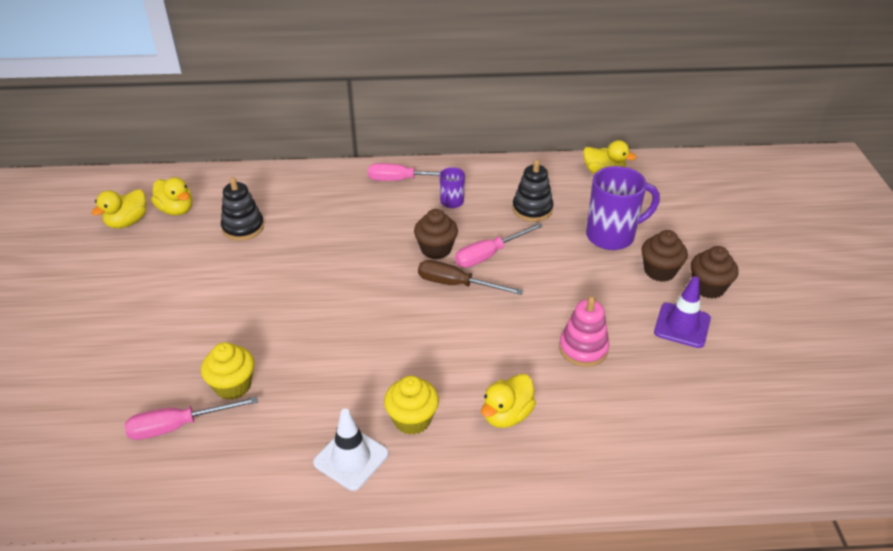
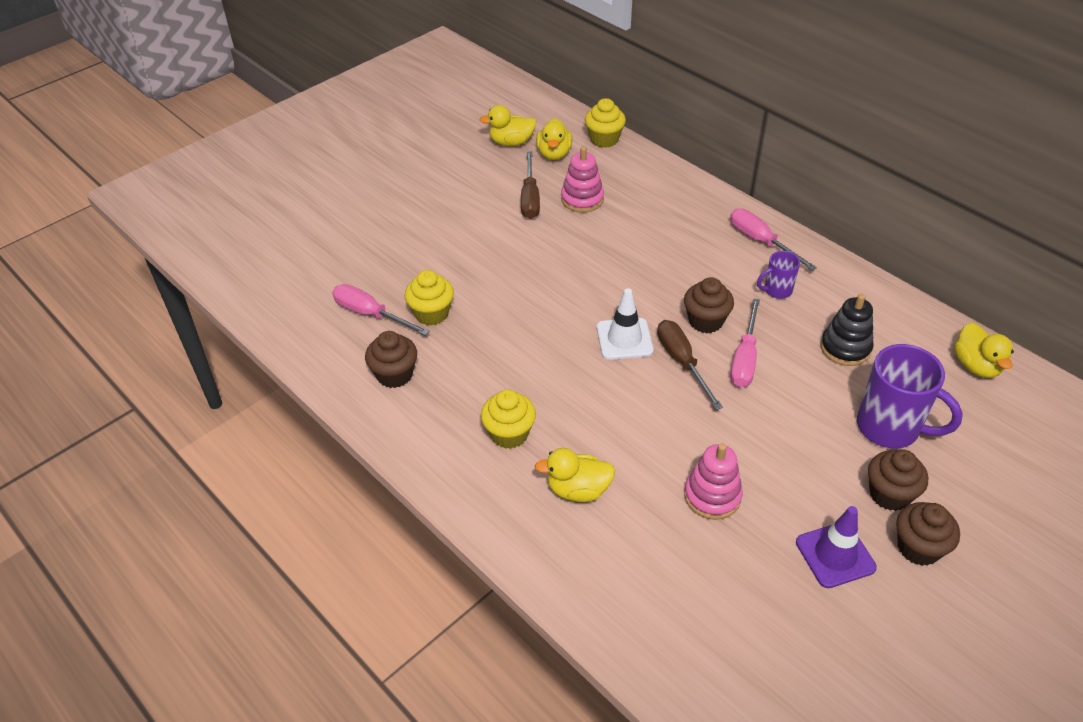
camera: 50 degrees right, 5 degrees up
black stacking toy [221,177,264,241] -> pink stacking toy [561,146,604,213]
white traffic cone [313,409,389,491] -> white traffic cone moved to [597,288,654,360]
pink screwdriver [455,223,543,268] -> pink screwdriver turned 90 degrees counterclockwise [731,298,760,387]
none -> brown cupcake [365,331,417,388]
none -> brown screwdriver [521,152,540,219]
none -> yellow cupcake [585,98,626,148]

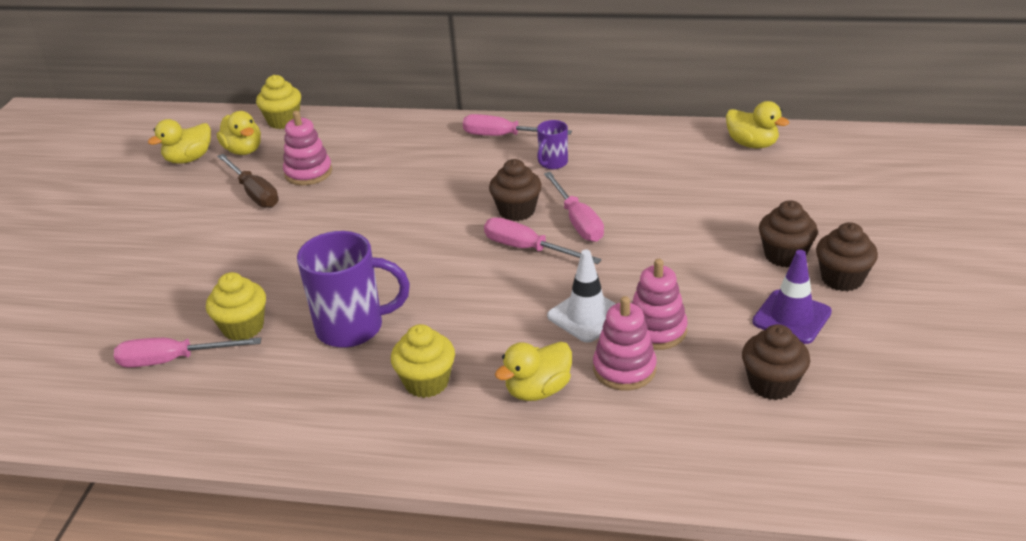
camera: 35 degrees left, 10 degrees down
brown cupcake [365,331,417,388] -> brown cupcake moved to [742,324,810,400]
white traffic cone [597,288,654,360] -> white traffic cone moved to [547,250,616,343]
brown screwdriver [657,320,723,410] -> pink screwdriver [484,217,602,264]
black stacking toy [820,294,874,366] -> none
purple mug [857,344,963,448] -> purple mug moved to [297,231,410,348]
none -> pink stacking toy [593,296,657,390]

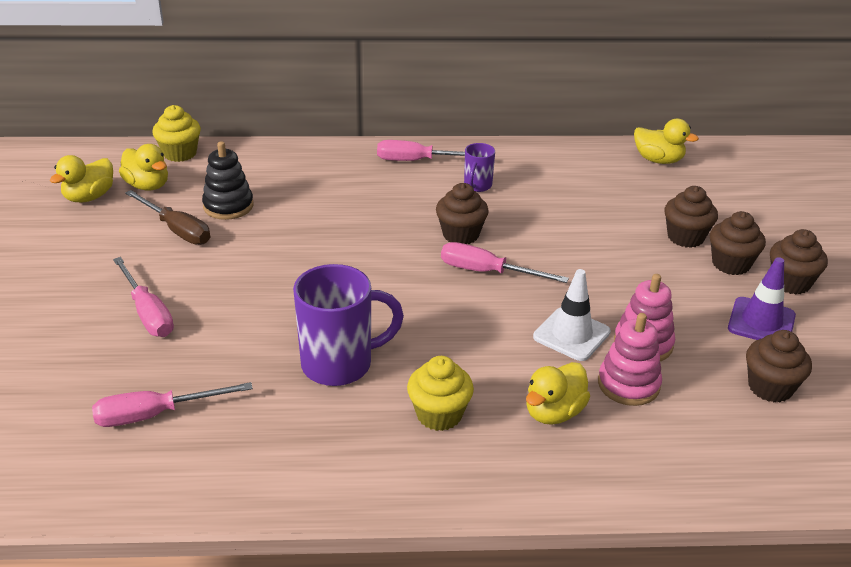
camera: 15 degrees left, 0 degrees up
yellow cupcake [206,272,266,341] -> none
pink stacking toy [283,111,332,185] -> black stacking toy [202,141,254,220]
pink screwdriver [544,172,604,242] -> pink screwdriver moved to [113,257,174,337]
none -> brown cupcake [664,186,718,248]

